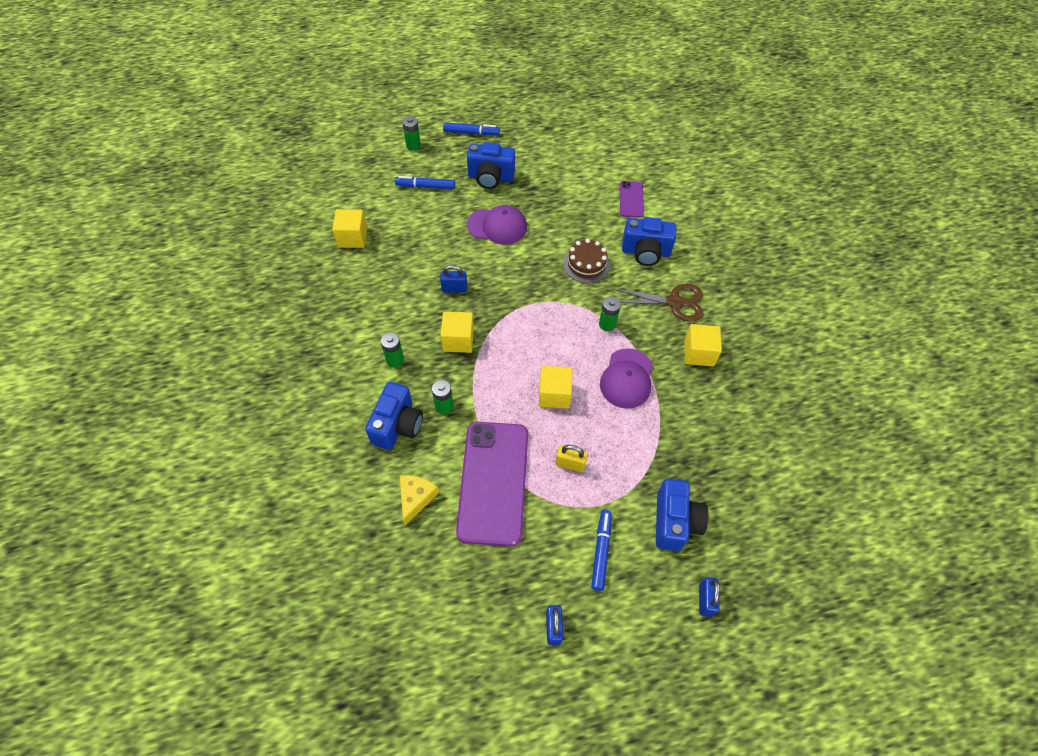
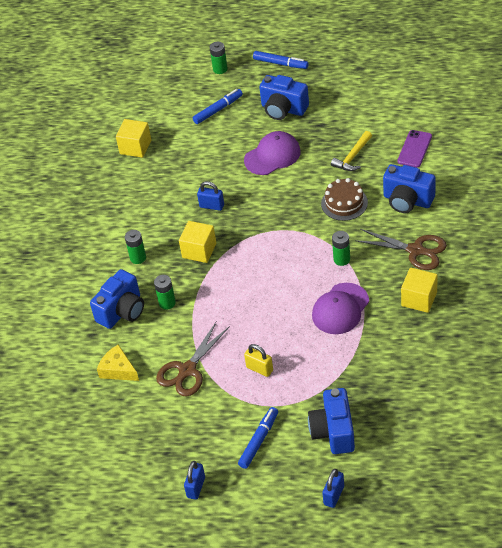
camera: 25 degrees right, 10 degrees down
blue marker [395,176,455,189] -> blue marker turned 120 degrees clockwise [193,89,243,124]
yellow cheese [400,475,439,525] -> yellow cheese turned 90 degrees counterclockwise [97,345,139,381]
purple phone [456,422,528,546] -> brown scissors [156,321,230,396]
purple cap [467,205,527,244] -> purple cap turned 60 degrees counterclockwise [244,131,301,175]
yellow cube [539,366,572,409] -> none
blue camera [656,478,708,551] -> blue camera turned 150 degrees clockwise [308,388,355,454]
none -> yellow hammer [331,131,372,171]

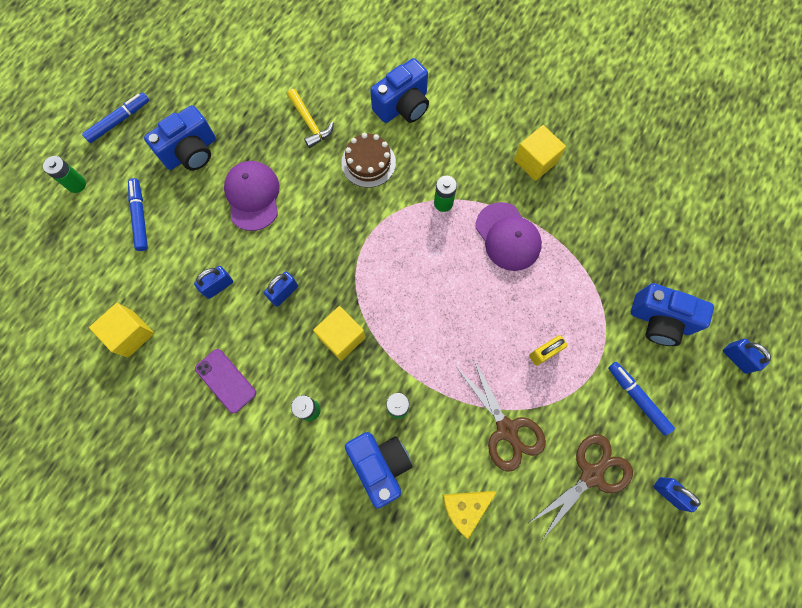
camera: 70 degrees left, 25 degrees up
brown scissors [355,229,447,270] -> brown scissors moved to [527,434,633,540]
purple phone [397,130,432,167] -> purple phone moved to [195,349,256,413]
none -> blue padlock [194,266,233,299]

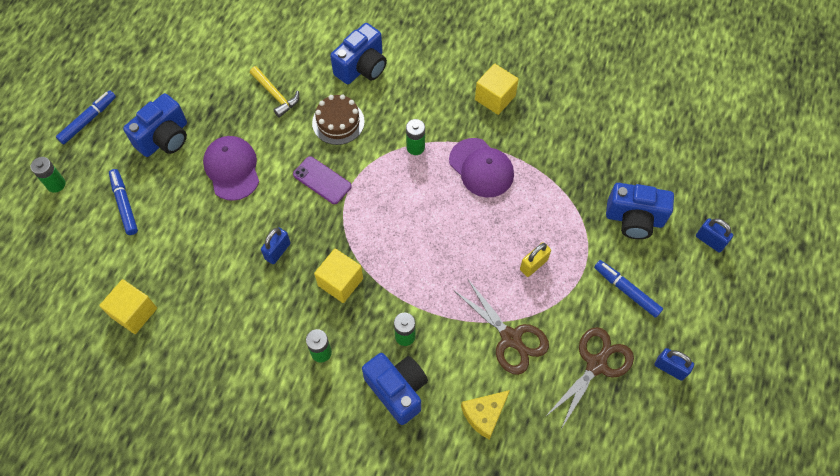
camera: 10 degrees left, 10 degrees down
blue padlock [194,266,233,299] -> none
purple phone [195,349,256,413] -> purple phone moved to [293,156,352,204]

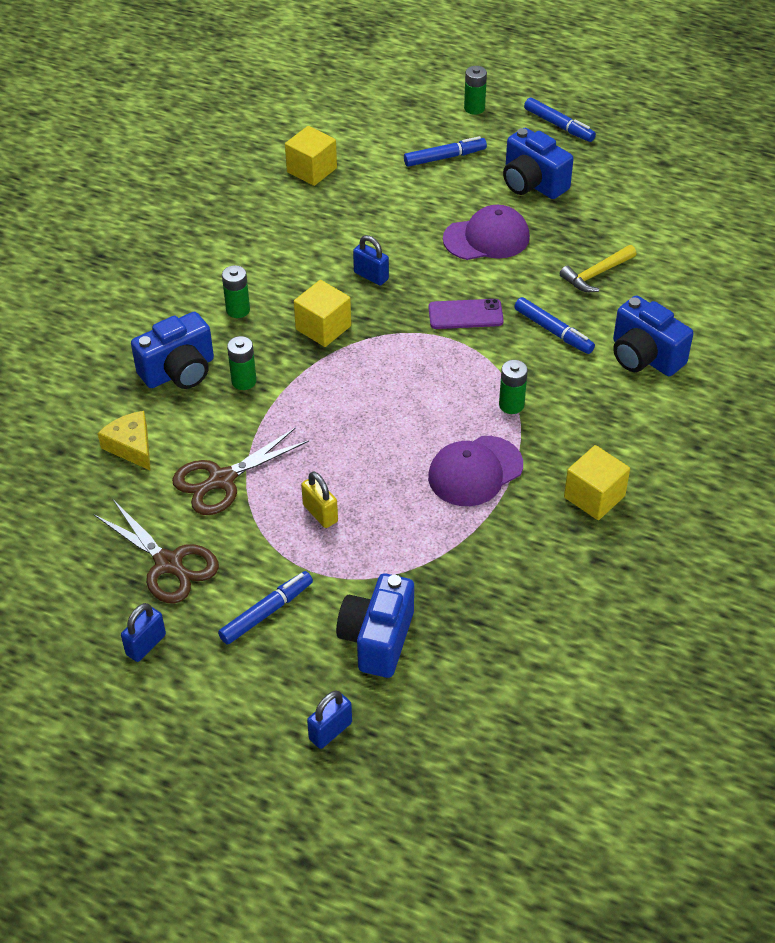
camera: 95 degrees right, 15 degrees down
purple phone [293,156,352,204] -> purple phone turned 45 degrees clockwise [428,299,504,329]
brown cake [312,94,365,145] -> blue marker [514,297,595,354]

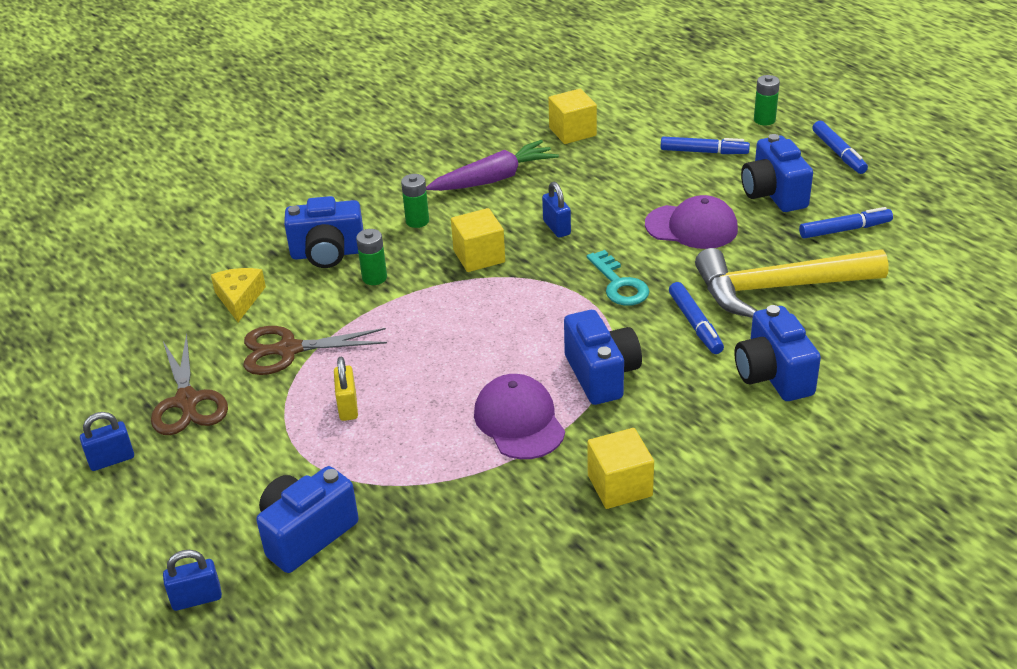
camera: 30 degrees right, 10 degrees down
blue marker [218,571,313,645] -> blue marker moved to [799,207,893,238]
purple phone [428,299,504,329] -> turquoise key [587,250,649,306]
purple cap [428,436,523,506] -> purple cap turned 75 degrees clockwise [474,374,565,459]
green battery [499,360,528,414] -> blue camera [564,310,642,405]
yellow hammer [560,245,636,292] -> yellow hammer [695,248,889,318], size x2.05
none -> purple carrot [426,140,559,191]

